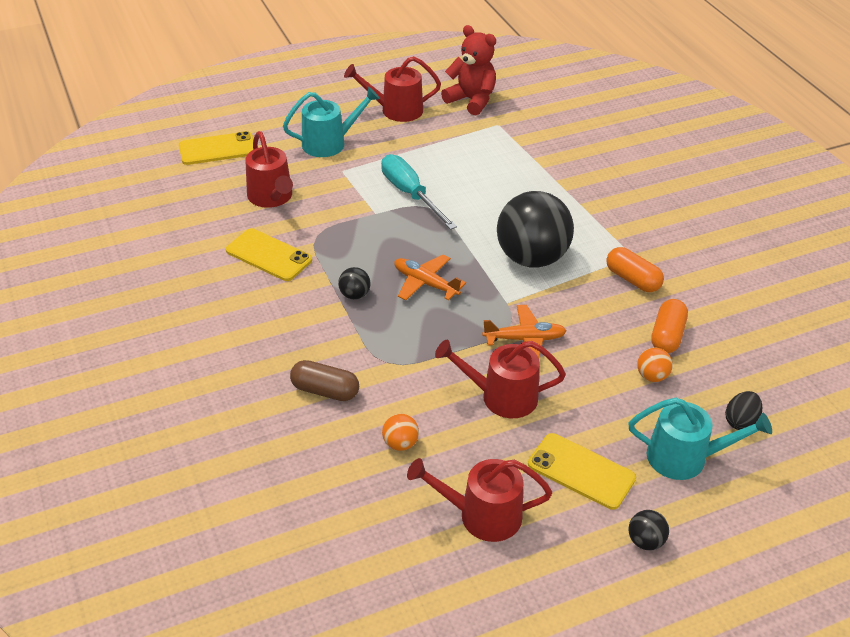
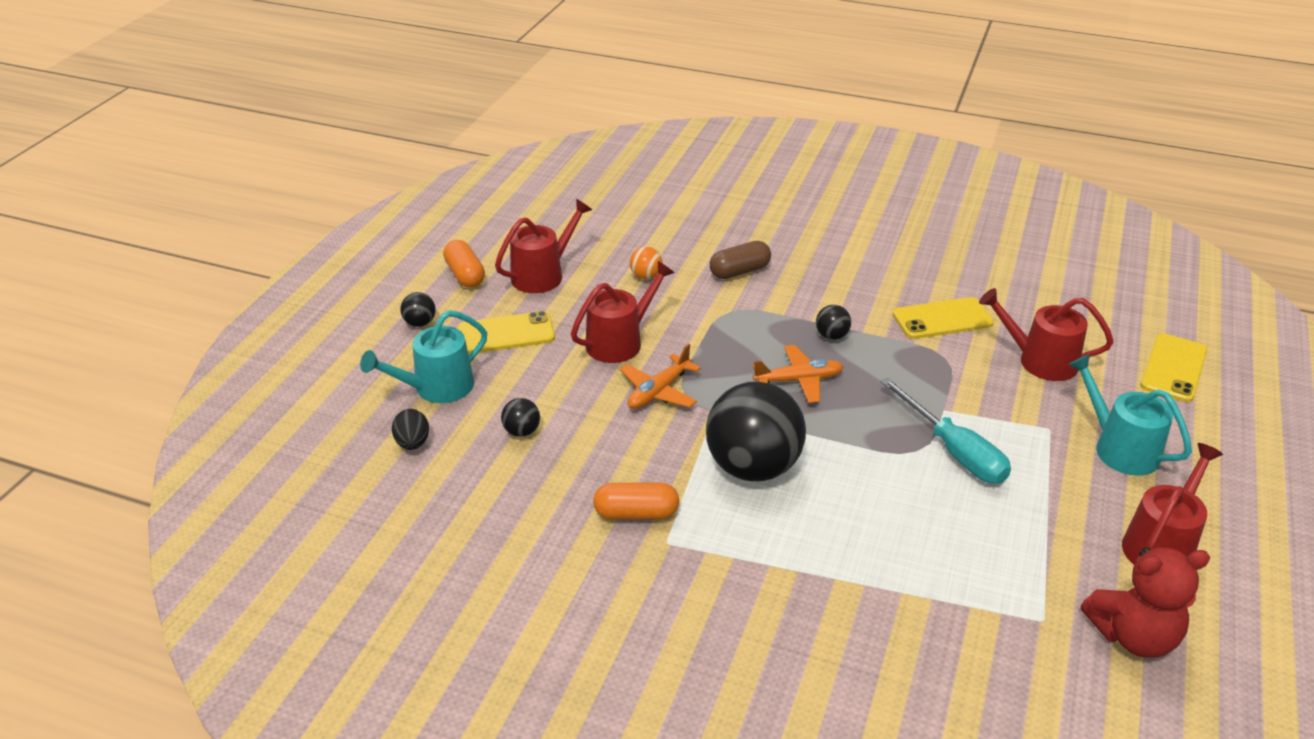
camera: 135 degrees right, 5 degrees down
turquoise watering can [283,87,380,157] -> turquoise watering can turned 120 degrees clockwise [1068,354,1192,476]
turquoise screwdriver [381,154,457,230] -> turquoise screwdriver turned 45 degrees clockwise [880,378,1011,484]
orange ball [637,347,673,382] -> black ball [501,398,540,437]
orange capsule [651,299,688,353] -> orange capsule moved to [443,240,485,288]

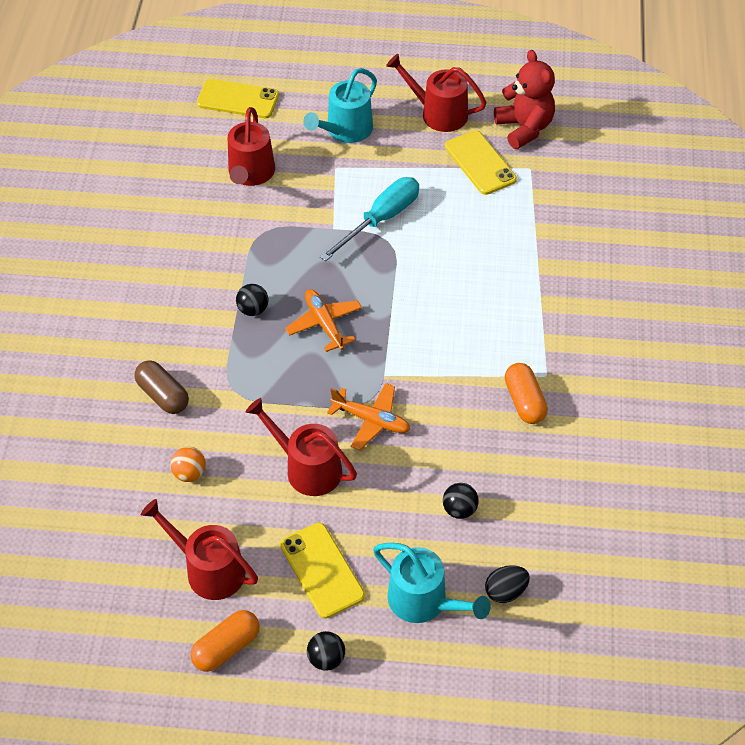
camera: 105 degrees left, 15 degrees up
black ball [706,381,806,481] -> none
yellow phone [893,297,994,339] -> yellow phone moved to [445,130,517,195]

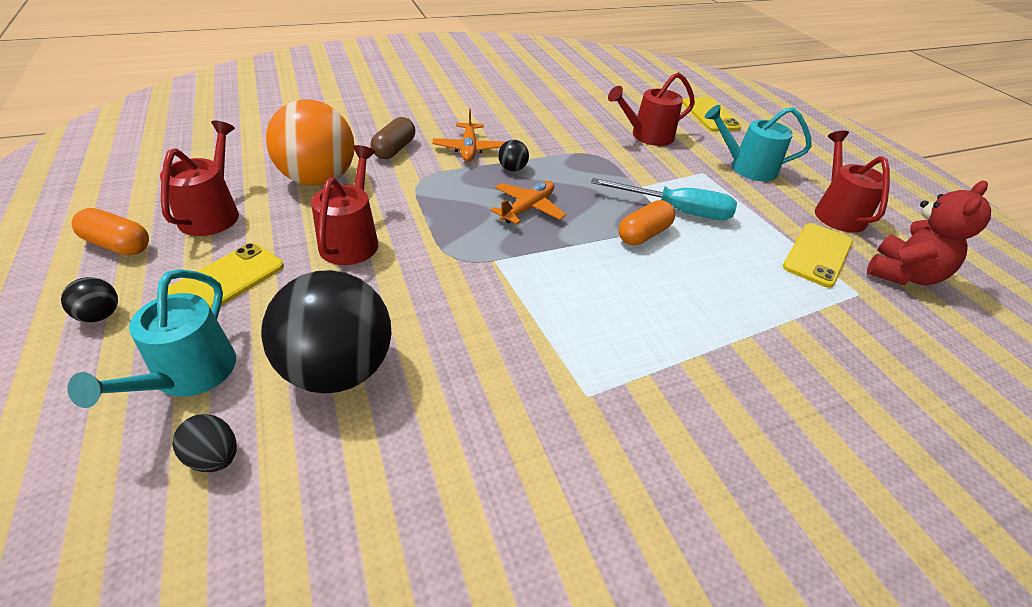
camera: 60 degrees right, 10 degrees down
orange ball [170,447,206,482] -> orange ball [266,99,355,186], size x2.45
orange plane [327,383,411,450] -> orange plane moved to [432,109,505,162]
black ball [443,483,479,519] -> black ball [261,270,392,394], size x2.45
orange capsule [505,363,548,424] -> orange capsule moved to [618,200,675,245]

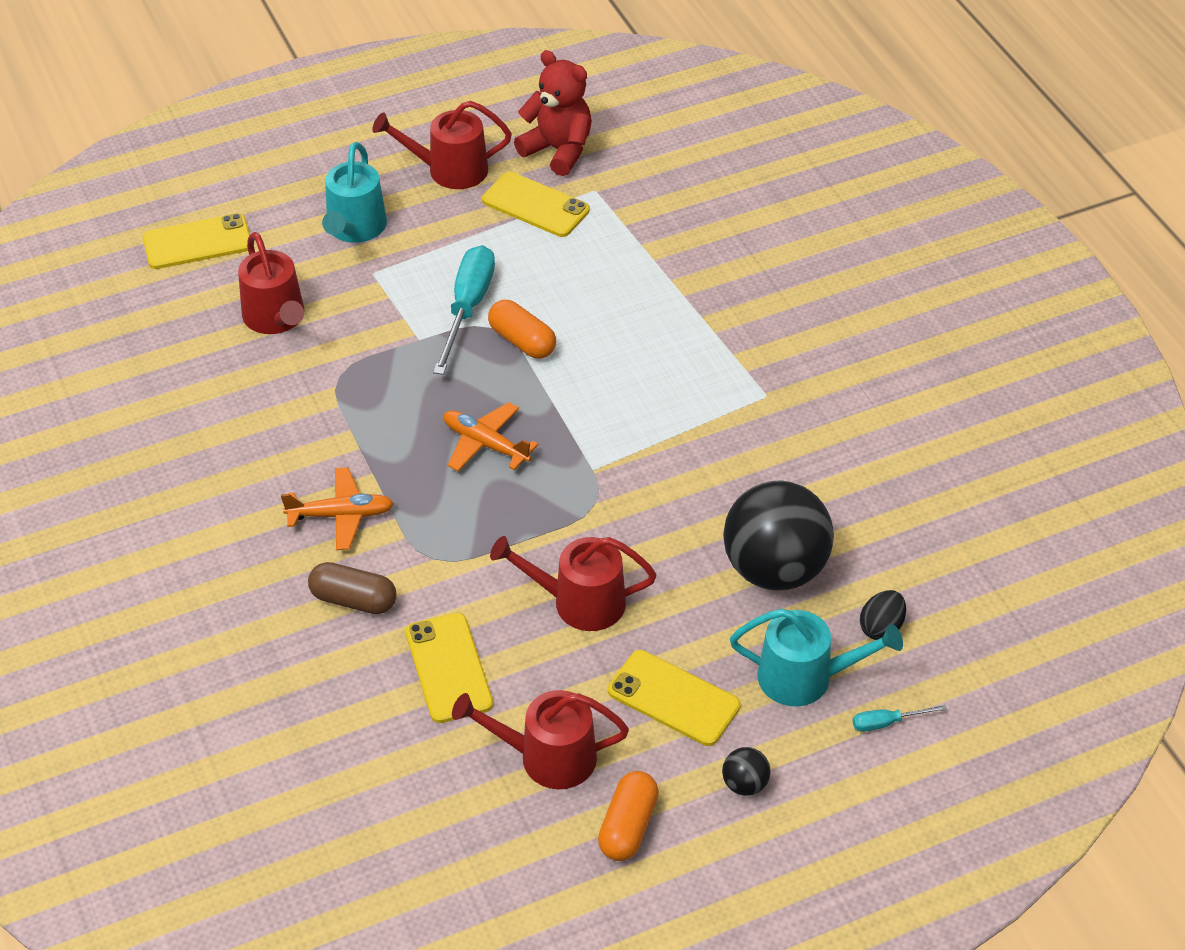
camera: 90 degrees left, 5 degrees up
orange ball [266,99,355,186] -> yellow phone [406,613,493,723]
black ball [498,140,529,171] -> none
none -> turquoise screwdriver [853,705,947,732]

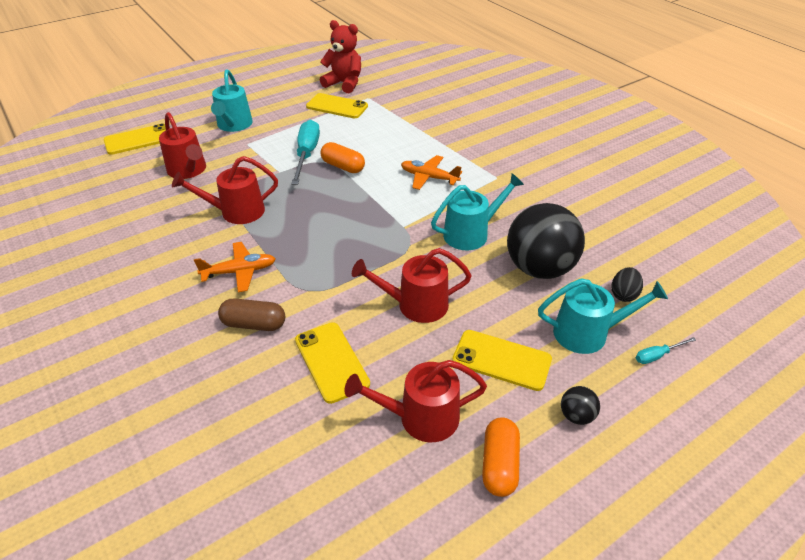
camera: 10 degrees left, 5 degrees down
red watering can [372,100,512,189] -> red watering can moved to [172,156,278,224]
orange plane [444,402,539,471] -> orange plane moved to [401,155,462,190]
none -> turquoise watering can [431,173,524,250]

